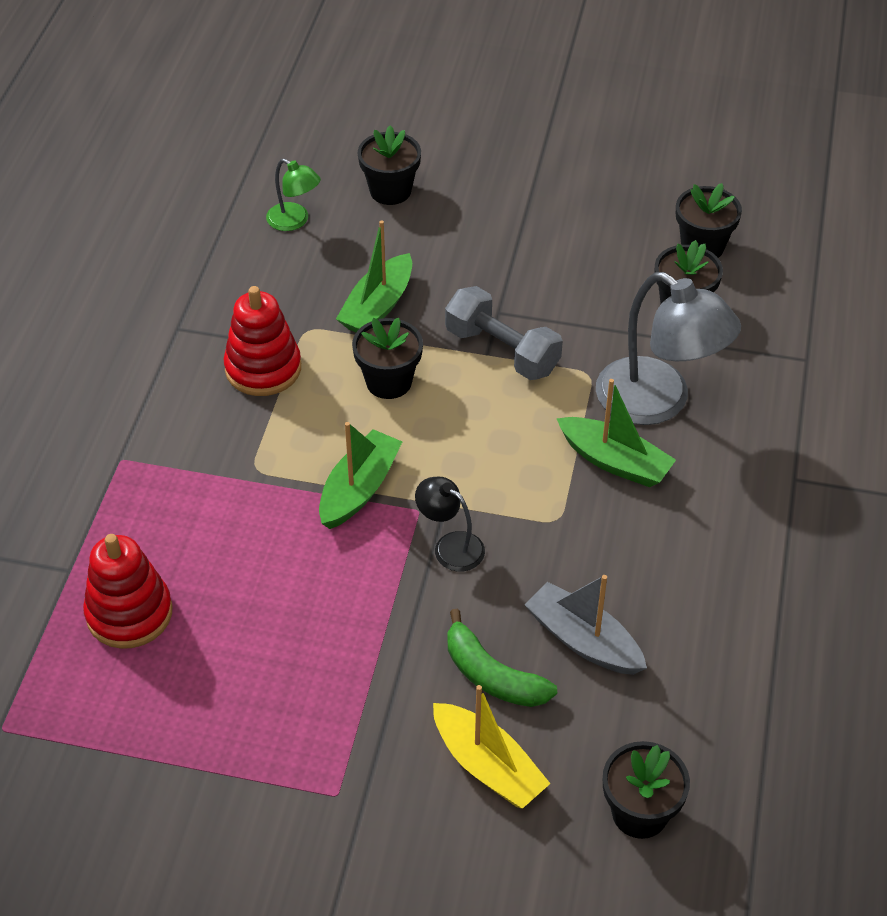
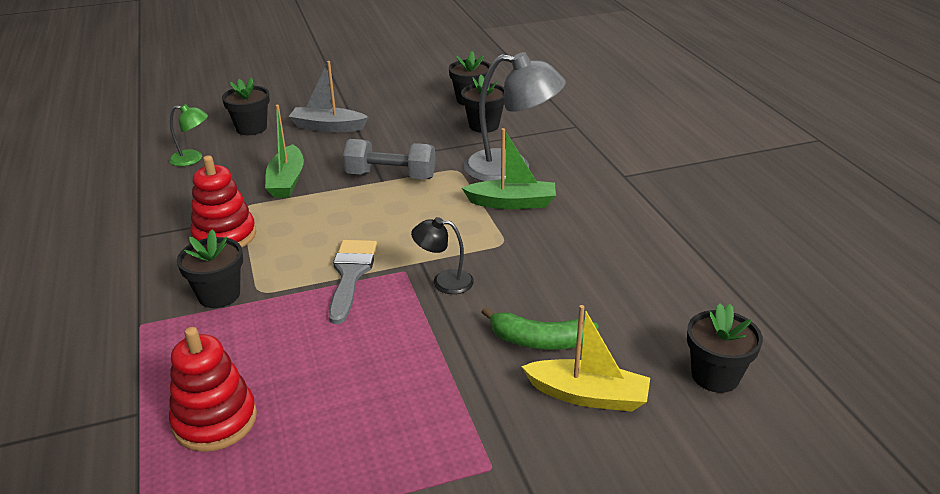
camera: 30 degrees left, 15 degrees down
green boat [319,422,402,529] -> grey brush [329,240,377,324]
black flower pot [352,318,423,399] -> black flower pot moved to [177,229,243,308]
grey boat [524,575,647,675] -> grey boat moved to [288,61,369,132]

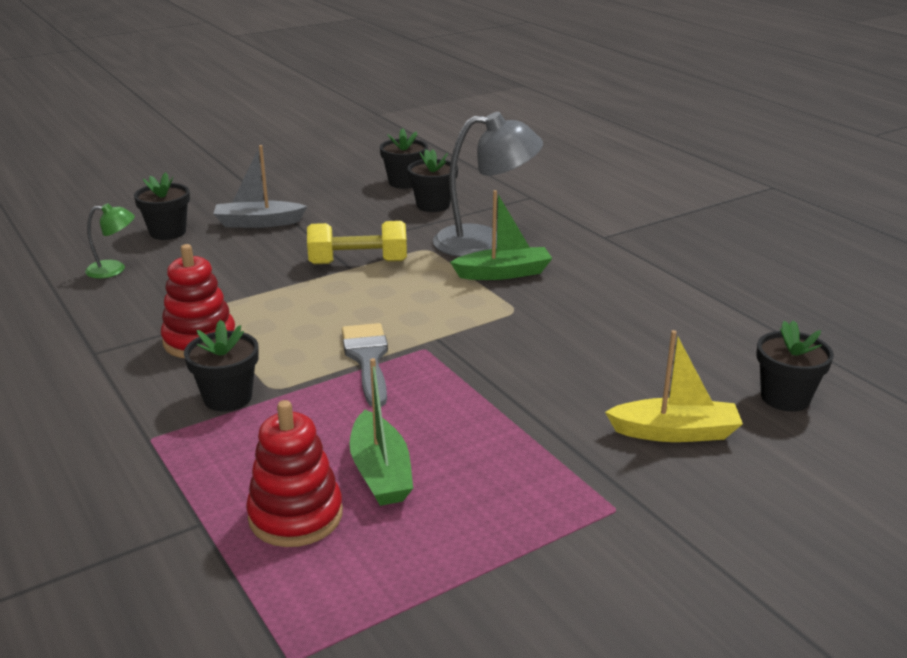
camera: 15 degrees left, 5 degrees down
green boat [265,105,304,198] -> green boat moved to [350,358,413,506]
grey dumbbell [343,139,436,179] -> yellow dumbbell [307,221,407,264]
black lamp [411,217,474,294] -> none
green banana [481,307,599,350] -> none

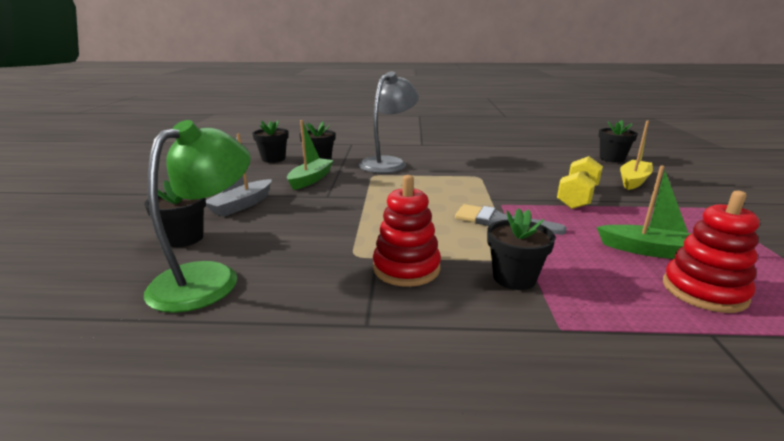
camera: 55 degrees left, 5 degrees down
green lamp [85,203,135,278] -> green lamp [144,120,251,313], size x1.99
yellow dumbbell [307,221,407,264] -> yellow dumbbell moved to [557,156,603,209]
green boat [450,190,553,280] -> green boat moved to [287,120,334,190]

